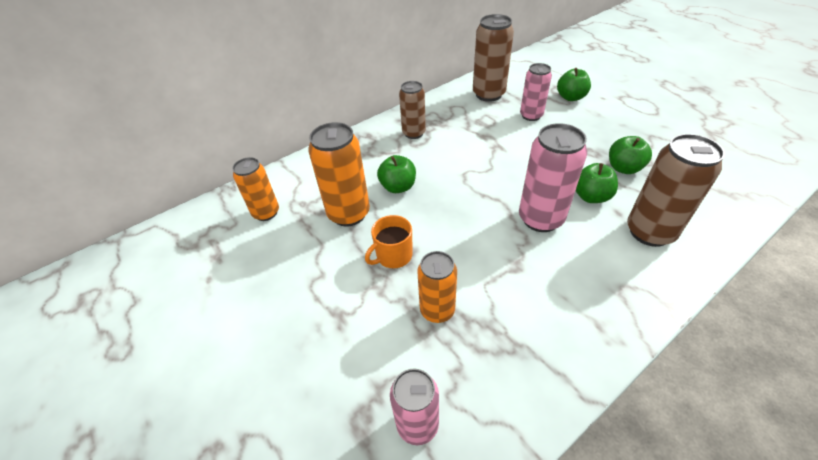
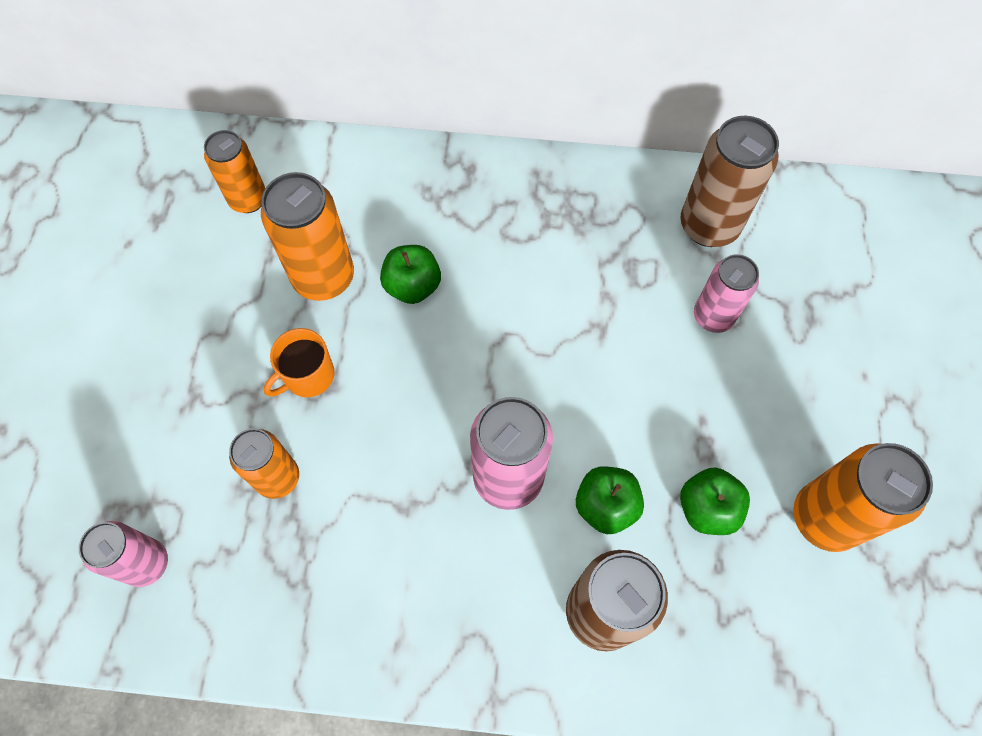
camera: 40 degrees right, 20 degrees up
orange mug [365,215,413,268] -> orange mug turned 45 degrees counterclockwise [264,328,335,397]
brown can [399,81,426,139] -> none
green apple [557,68,591,101] -> none
none -> orange can [793,443,933,552]

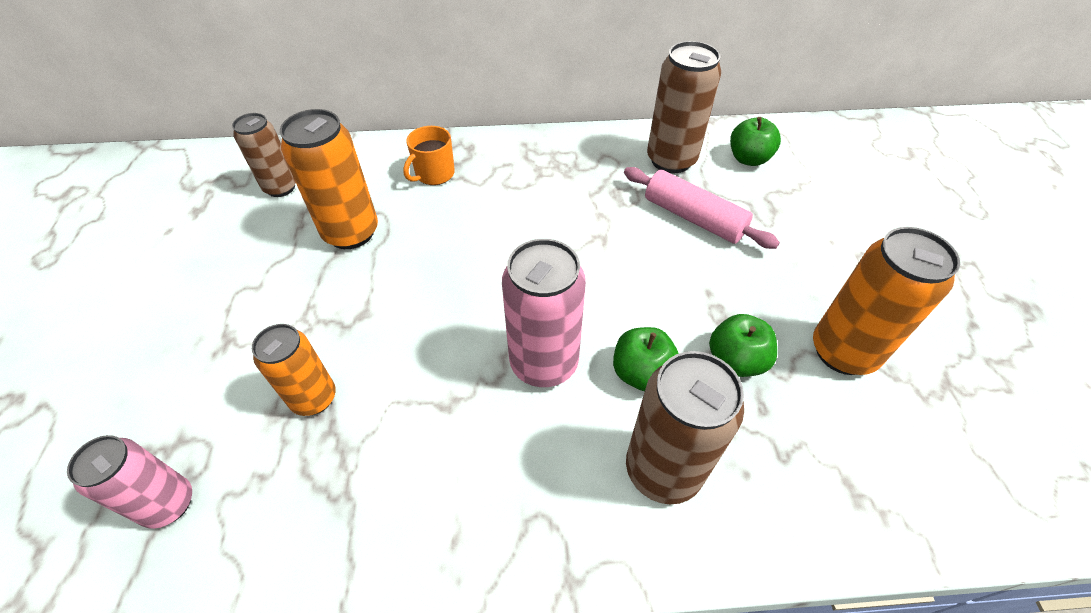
camera: 10 degrees left, 15 degrees down
orange can [204,130,265,213] -> brown can [232,113,296,197]
orange mug [264,328,335,397] -> orange mug moved to [403,126,455,185]
green apple [380,245,441,304] -> green apple moved to [730,117,781,166]
pink can [694,254,759,333] -> pink rolling pin [624,167,780,249]

